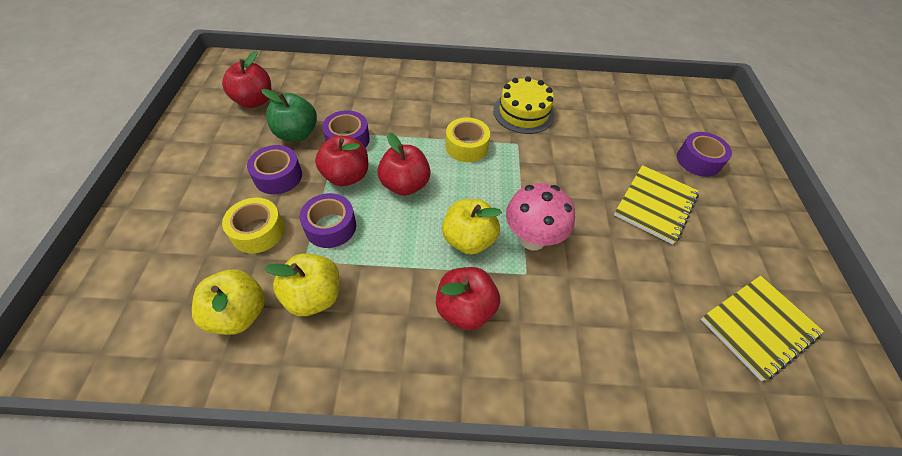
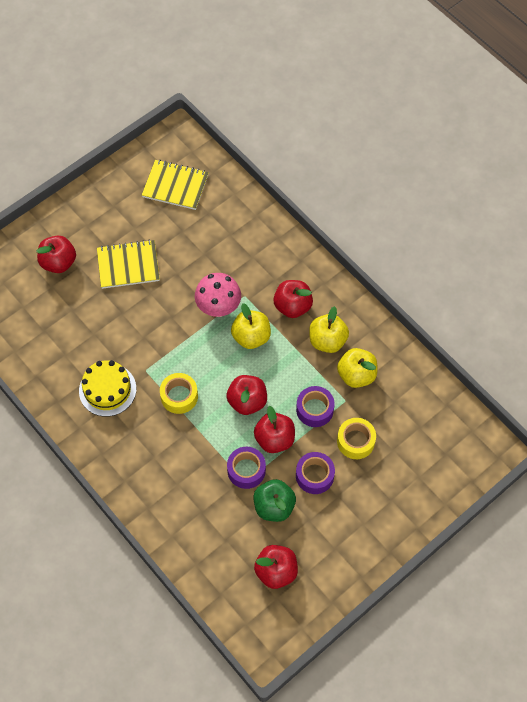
camera: 130 degrees left, 10 degrees up
yellow apple [192,269,265,335] -> yellow apple moved to [309,306,349,353]
purple tape [677,132,732,177] -> red apple [37,236,76,273]

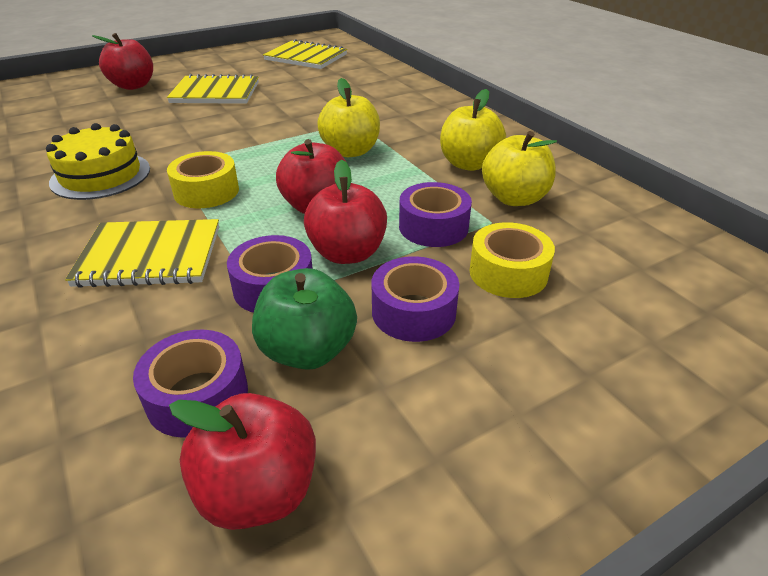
camera: 10 degrees right, 25 degrees down
pink mushroom [195,273,241,317] -> none
red apple [274,280,313,318] -> none
none -> yellow notebook [65,219,219,288]
none -> purple tape [133,330,248,438]

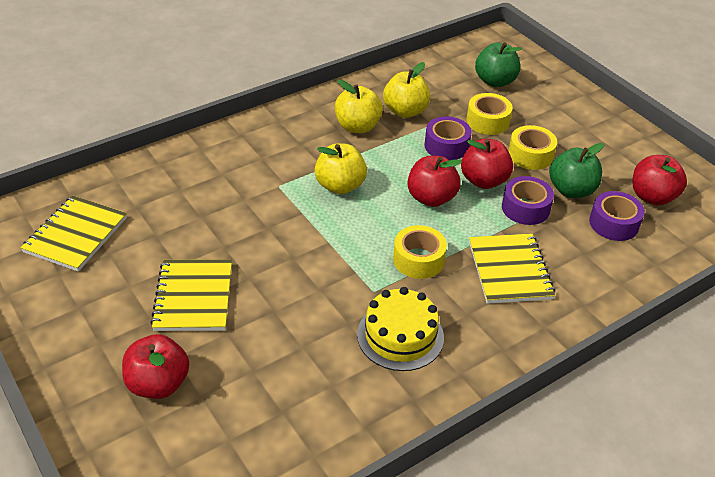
camera: 95 degrees left, 5 degrees up
purple tape [371,256,459,342] -> yellow tape [508,125,557,170]
none -> green apple [475,42,522,87]

